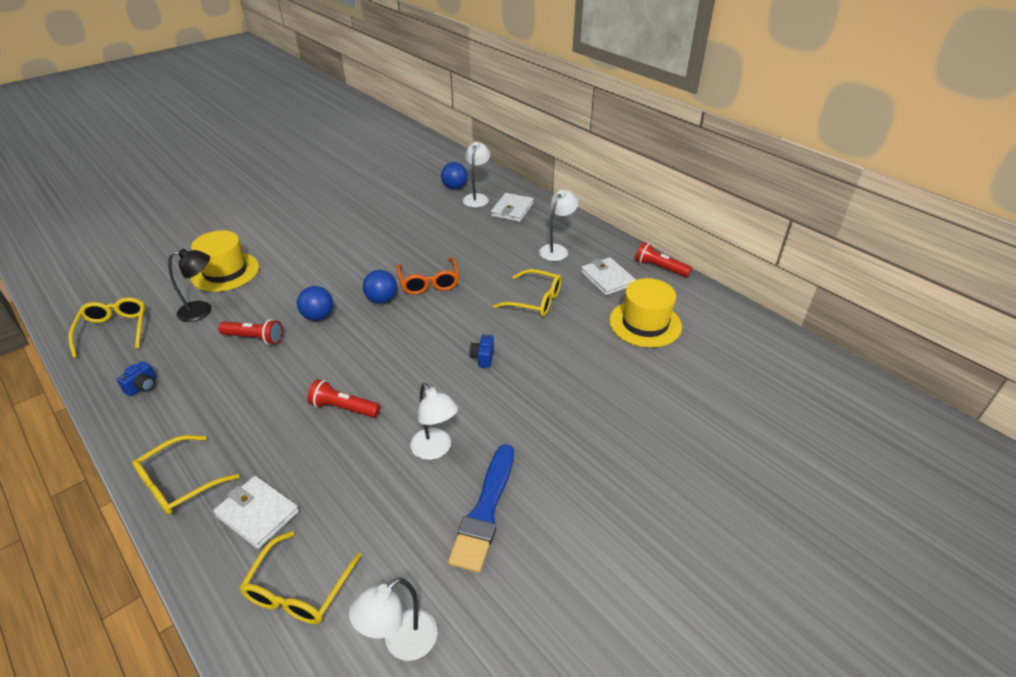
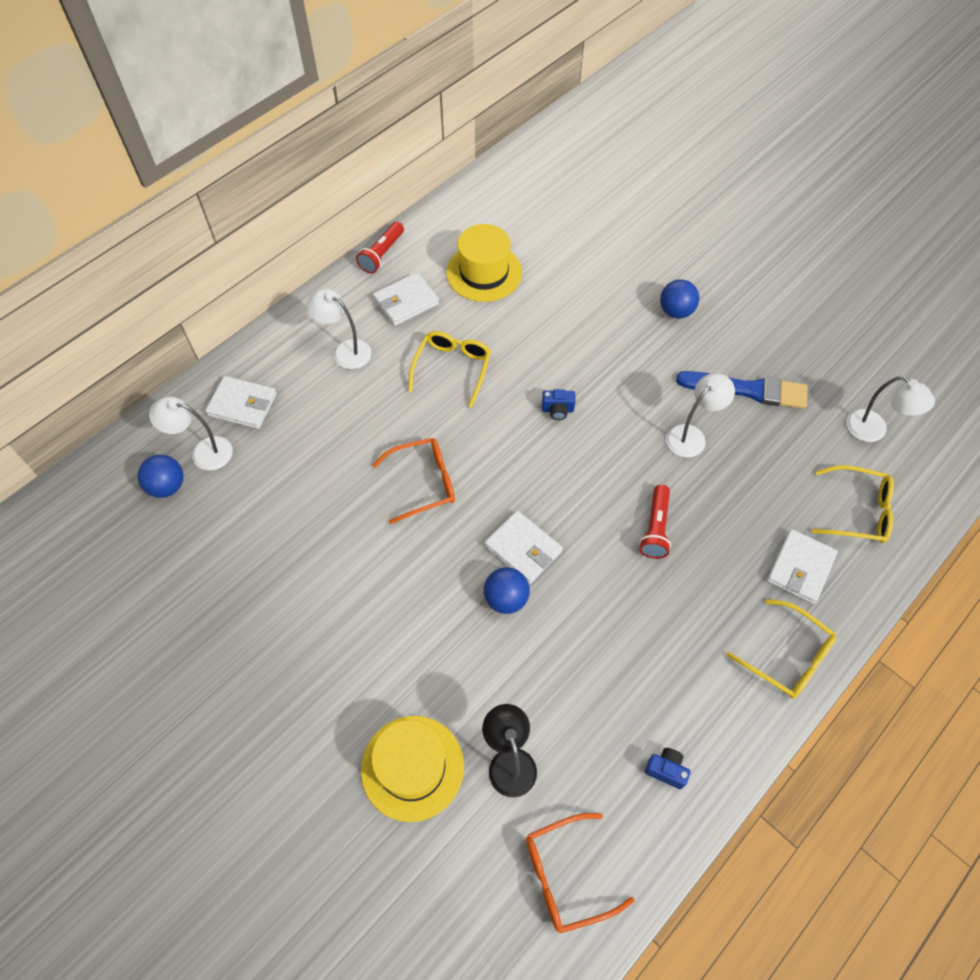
camera: 95 degrees left, 20 degrees up
yellow glasses [68,298,146,358] -> orange glasses [526,813,635,933]
red flashlight [218,319,283,345] -> none
blue ball [363,270,397,304] -> blue ball moved to [660,279,699,319]
none -> white wallet [485,511,563,584]

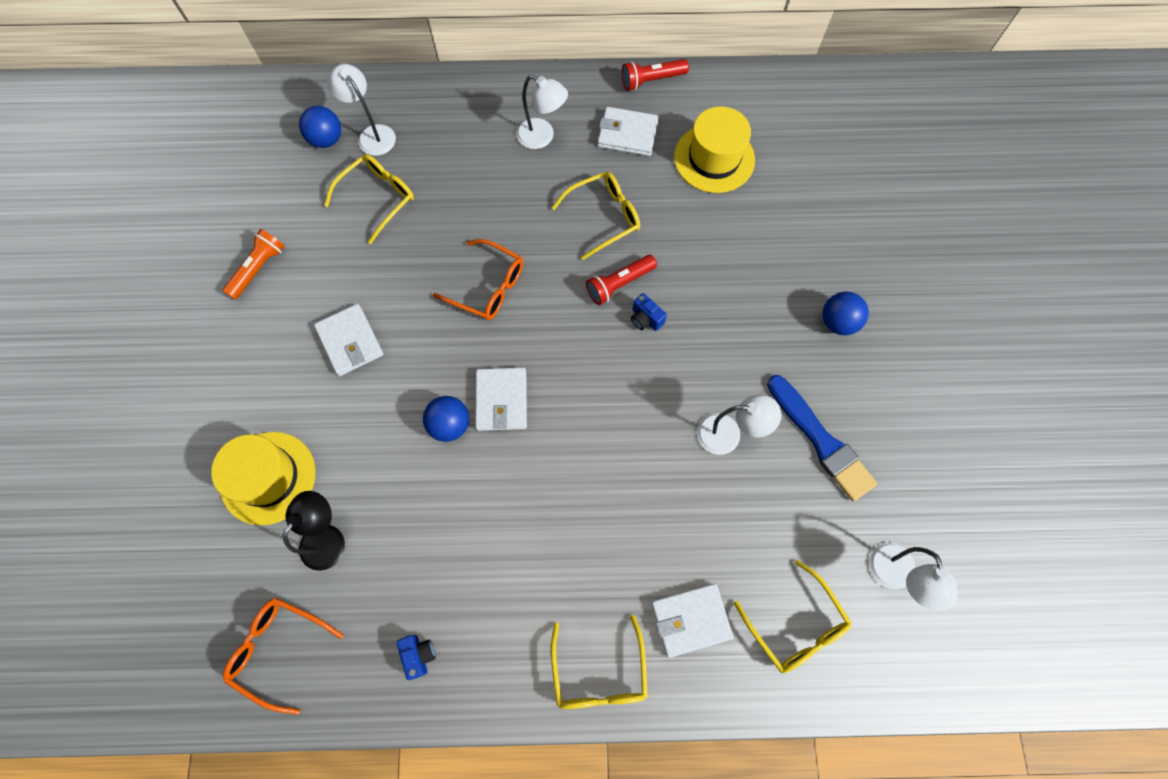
camera: 45 degrees right, 10 degrees up
white wallet [205,376,277,429] -> white wallet moved to [314,304,383,376]
white lamp [307,288,371,369] -> white lamp turned 135 degrees clockwise [516,75,568,149]
red flashlight [639,485,671,559] -> red flashlight moved to [586,255,657,305]
none -> orange flashlight [223,229,285,300]
none -> yellow glasses [324,154,414,244]

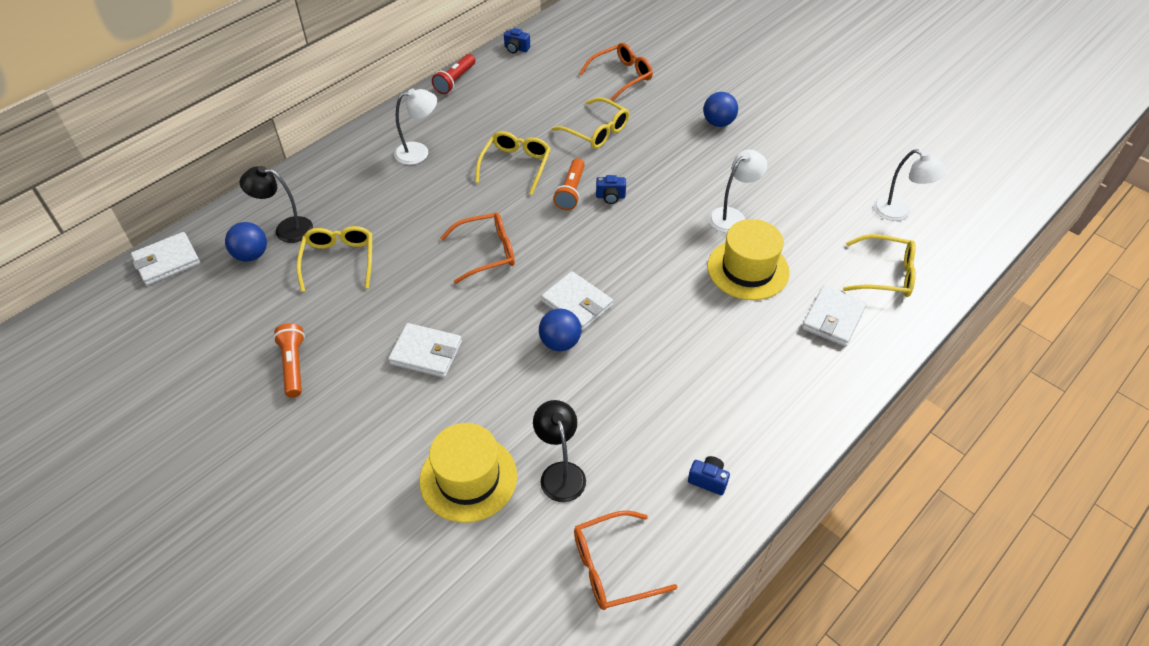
camera: 45 degrees left, 20 degrees down
white lamp [327,64,396,156] -> black lamp [240,166,313,243]
yellow glasses [551,615,648,709] -> yellow glasses moved to [552,97,629,149]
red flashlight [586,255,657,305] -> orange flashlight [553,158,585,210]
white wallet [598,107,659,156] -> white wallet moved to [131,232,200,286]
yellow hat [674,106,755,193] -> yellow hat moved to [707,219,790,300]
blue brush [767,375,877,501] -> none
none -> blue camera [504,28,530,53]
none -> orange glasses [579,43,653,101]

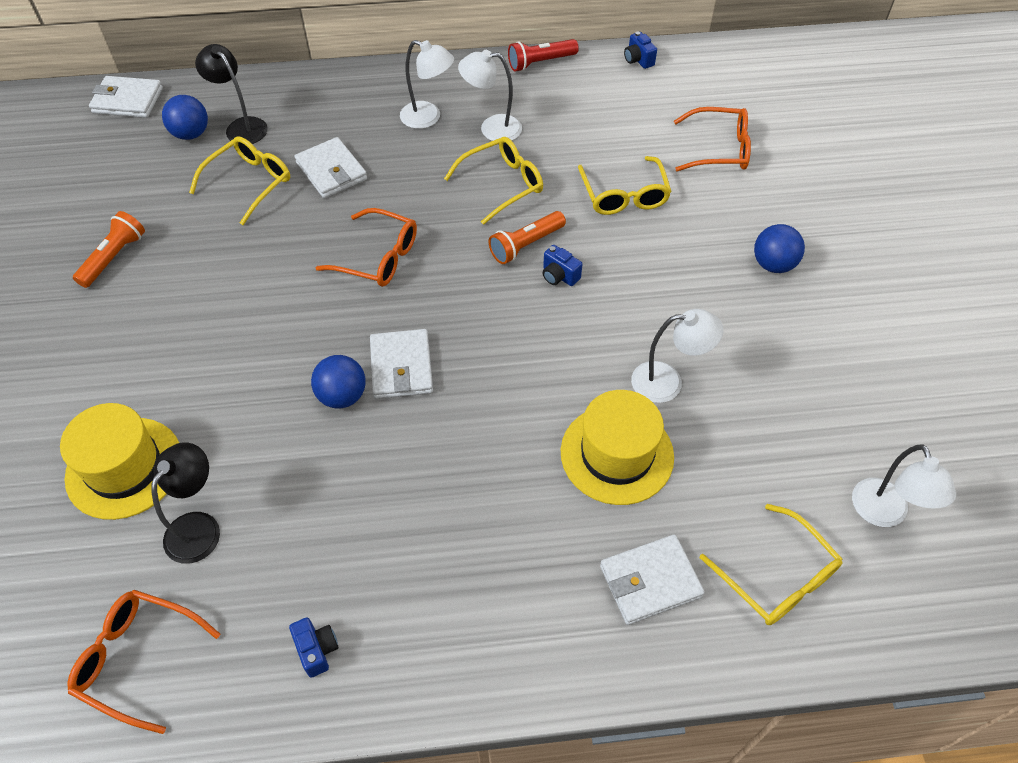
camera: 40 degrees right, 5 degrees up
white wallet [388,323,462,378] -> white wallet moved to [295,137,367,198]
none -> white lamp [458,50,522,141]

